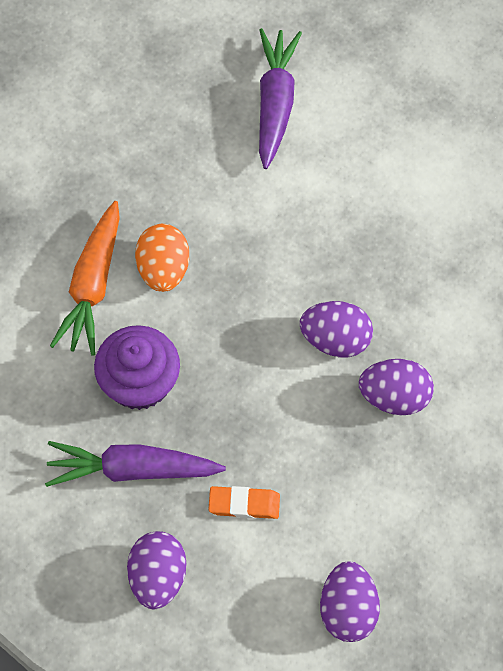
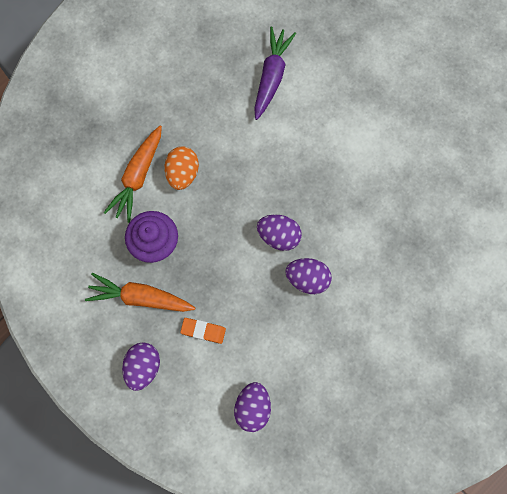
camera: 10 degrees right, 10 degrees up
purple carrot [45,441,226,487] -> orange carrot [85,273,195,312]

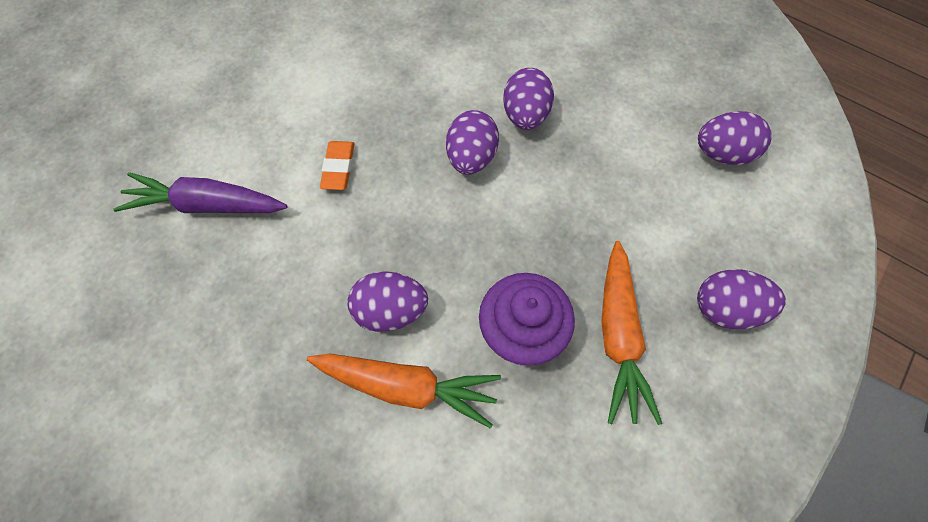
camera: 100 degrees left, 10 degrees down
orange egg [165,146,199,190] -> purple egg [347,271,428,332]
orange eraser [180,318,226,344] -> orange eraser moved to [320,141,354,190]

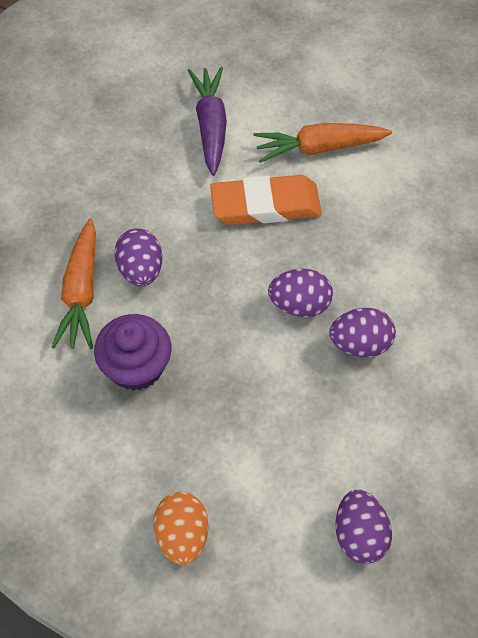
camera: 80 degrees right, 5 degrees down
orange eraser [320,141,354,190] -> orange eraser [210,175,322,225], size x1.95
orange carrot [601,241,662,425] -> orange carrot moved to [254,123,392,163]
purple egg [697,269,786,329] -> orange egg [153,492,209,565]

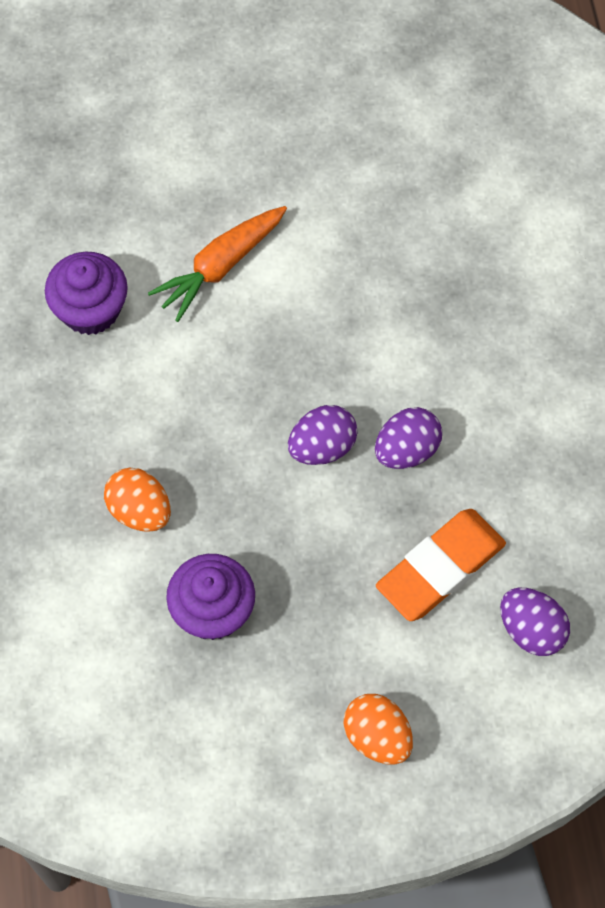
camera: 35 degrees left, 5 degrees up
orange carrot [52,219,96,349] -> none
purple egg [114,228,162,286] -> orange egg [104,468,171,532]
purple carrot [188,67,227,176] -> purple cupcake [45,252,128,335]
orange eraser [210,175,322,225] -> orange eraser moved to [376,509,506,621]

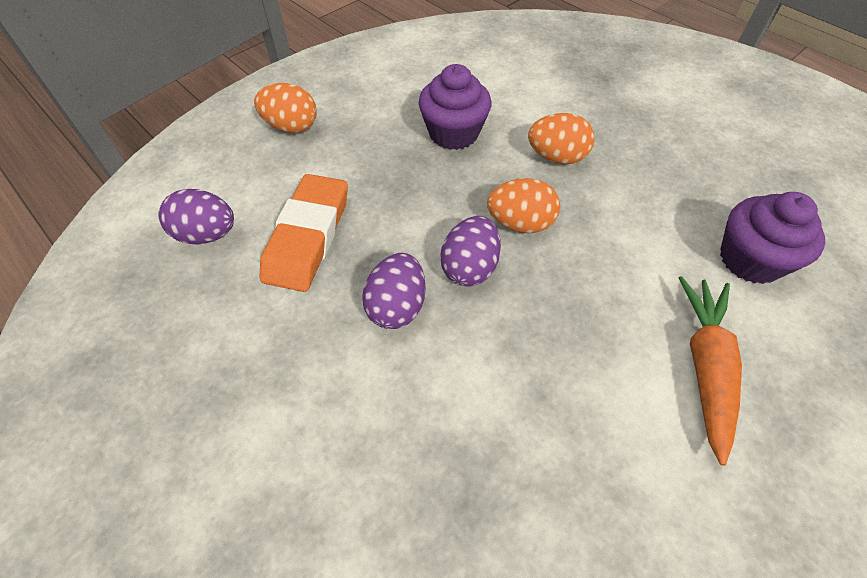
camera: 145 degrees right, 10 degrees down
none -> orange egg [487,178,560,233]

